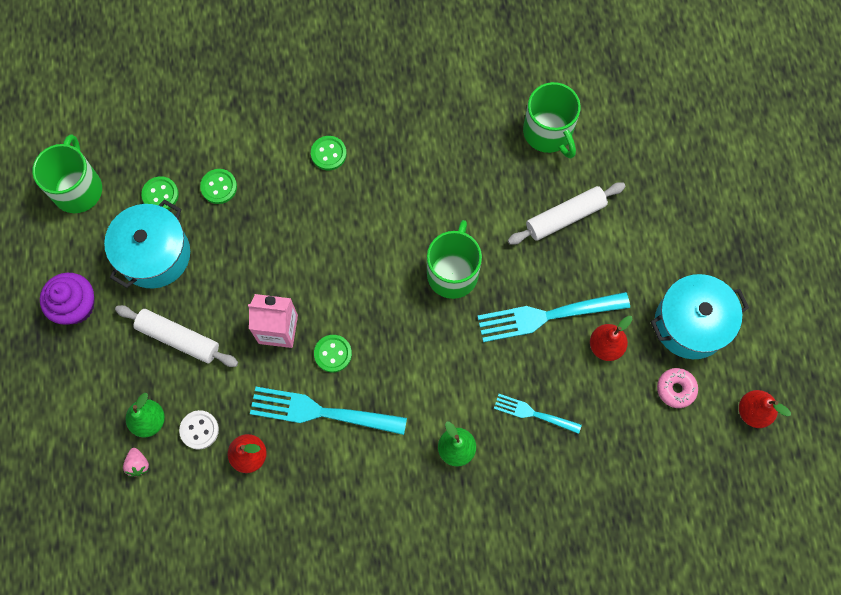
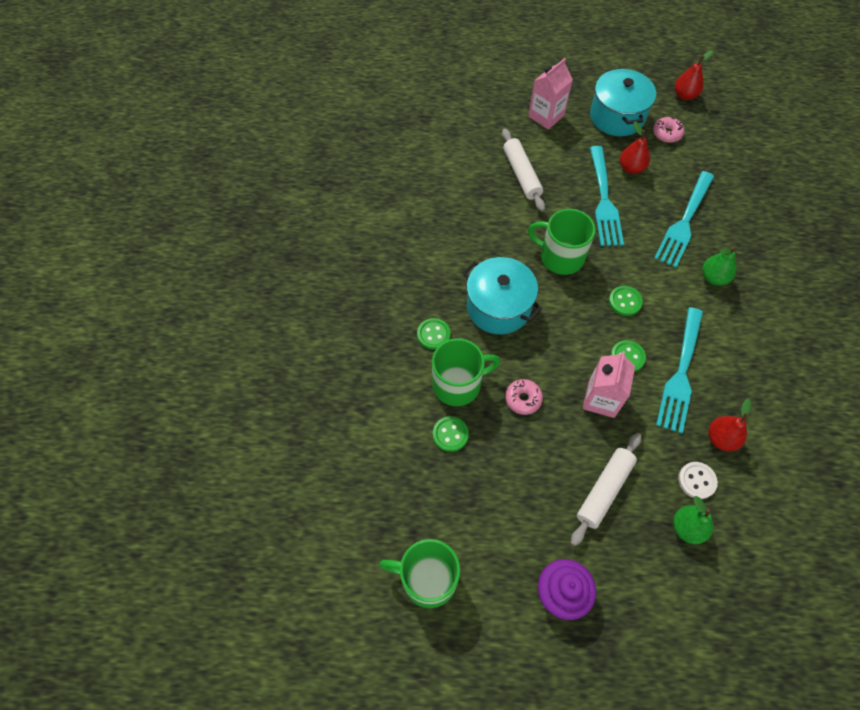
camera: 80 degrees left, 10 degrees down
turquoise pot [104,199,190,289] -> turquoise pot moved to [462,257,542,334]
pink strawberry [123,448,149,477] -> none
green button [141,176,179,210] -> green button moved to [609,286,643,316]
turquoise fork [494,394,582,434] -> turquoise fork [654,171,714,268], size x1.77
green mug [523,82,581,158] -> green mug moved to [432,338,500,406]
none -> pink donut [505,379,543,415]
none -> pink carton [528,58,573,130]

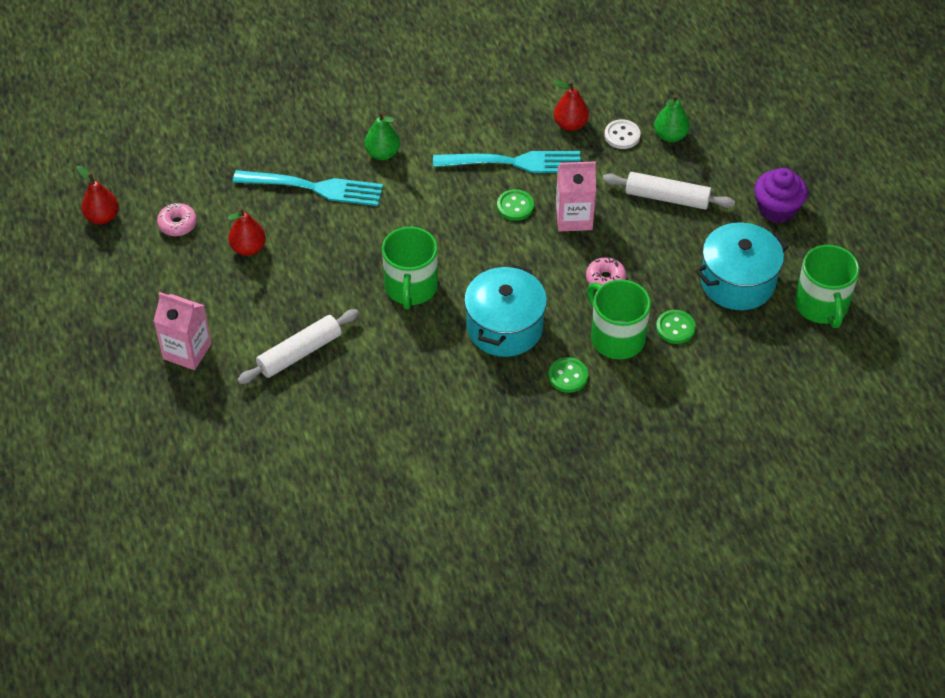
camera: 110 degrees left, 10 degrees down
turquoise pot [590,68,656,136] -> turquoise pot moved to [696,222,789,310]
turquoise fork [590,146,624,246] -> none
green button [609,286,643,316] -> none

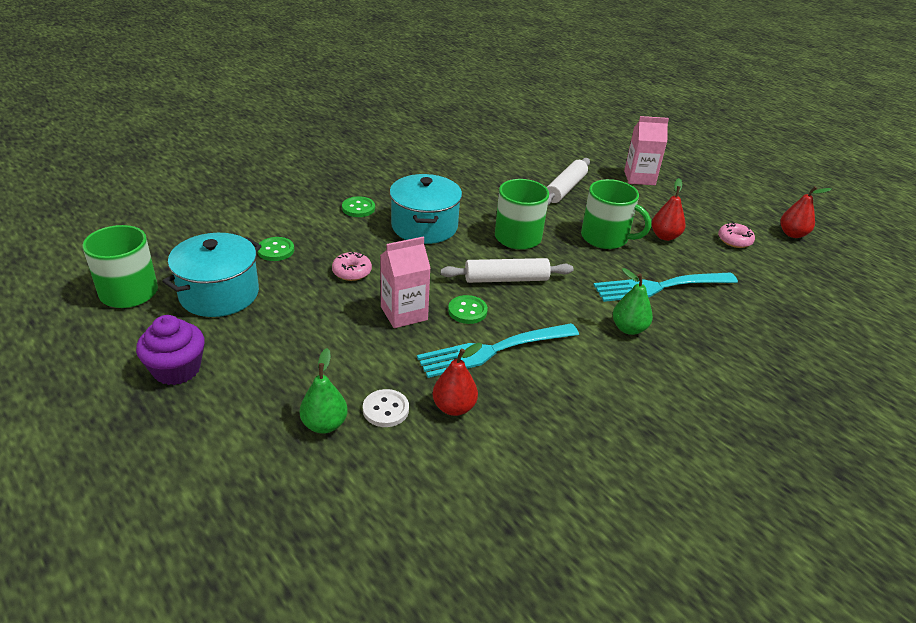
camera: 155 degrees right, 15 degrees down
green mug [587,279,651,359] -> green mug moved to [581,179,651,249]
white rolling pin [602,172,735,209] -> white rolling pin moved to [441,258,574,283]

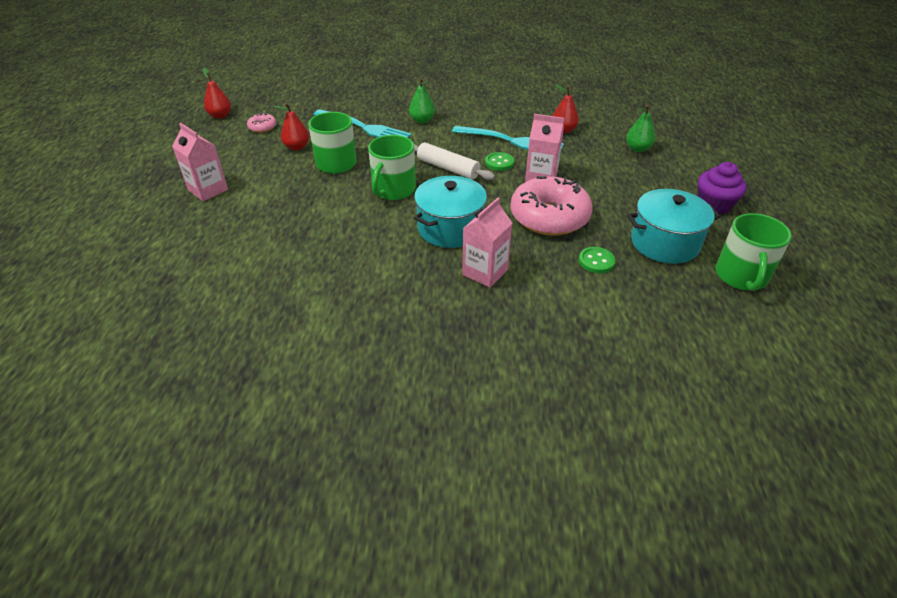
camera: 135 degrees left, 5 degrees up
pink donut [332,252,372,281] -> pink donut [510,176,593,236], size x2.31
green button [342,196,375,217] -> pink carton [462,198,512,288]
white button [363,389,409,427] -> none
white rolling pin [546,158,590,205] -> none

